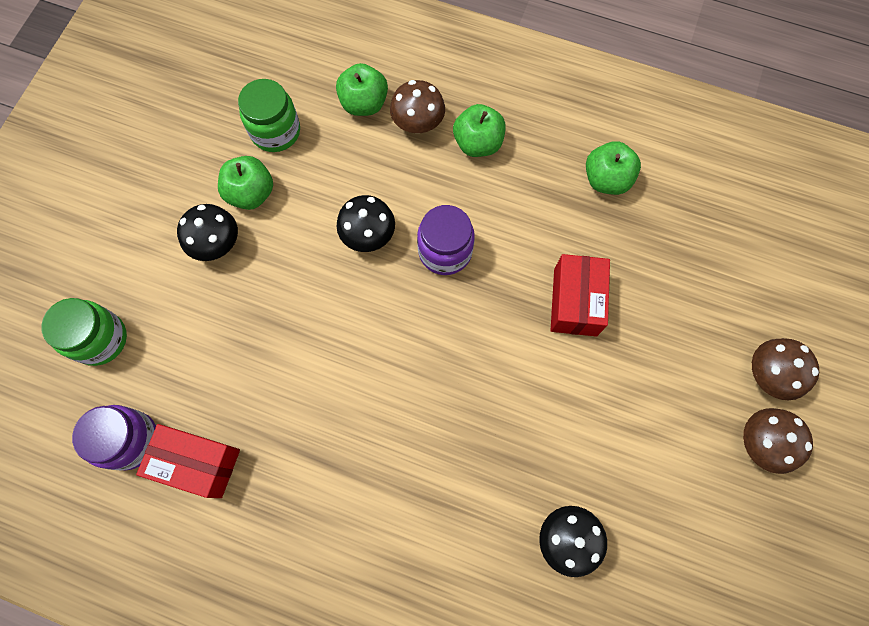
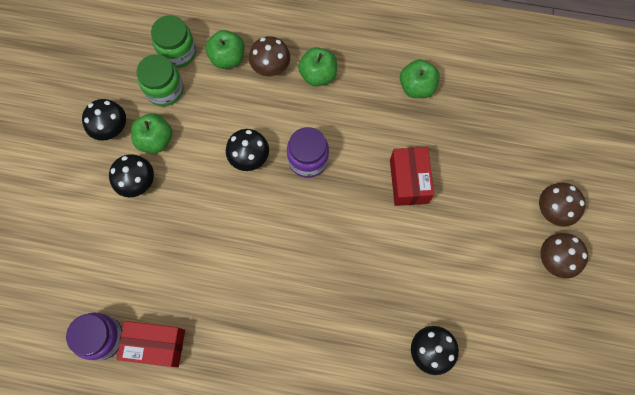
camera: 10 degrees left, 0 degrees up
green jar [41,298,127,366] -> green jar moved to [151,15,196,68]
none -> black mushroom [82,99,126,141]

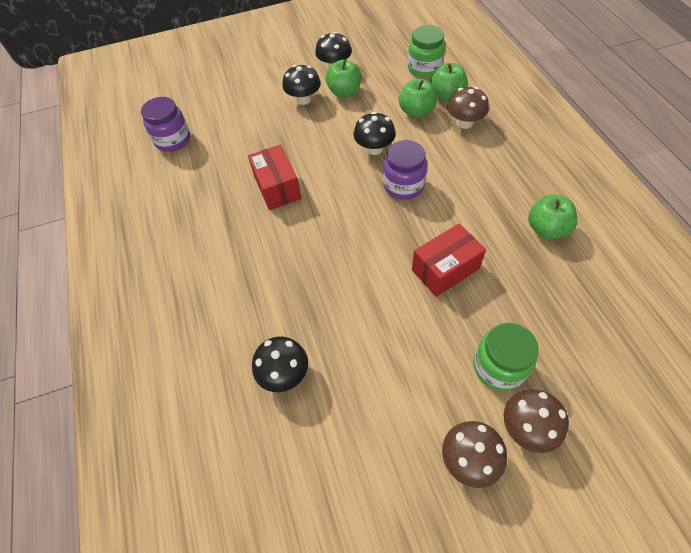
camera: 65 degrees right, 15 degrees down
red box [117,321,185,367] -> red box moved to [248,145,301,210]
green jar [136,54,184,107] -> green jar moved to [473,323,539,391]
green apple [298,47,337,86] -> green apple moved to [399,79,437,118]

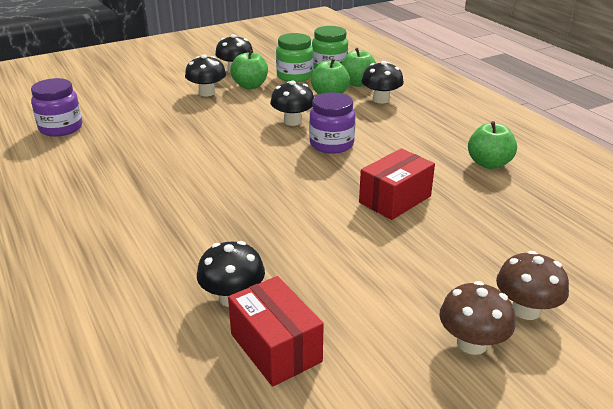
camera: 15 degrees left, 25 degrees down
red box [248,145,301,210] -> red box moved to [228,276,324,387]
brown mushroom [447,87,489,129] -> black mushroom [362,61,404,103]
green jar [473,323,539,391] -> green jar moved to [276,33,314,82]

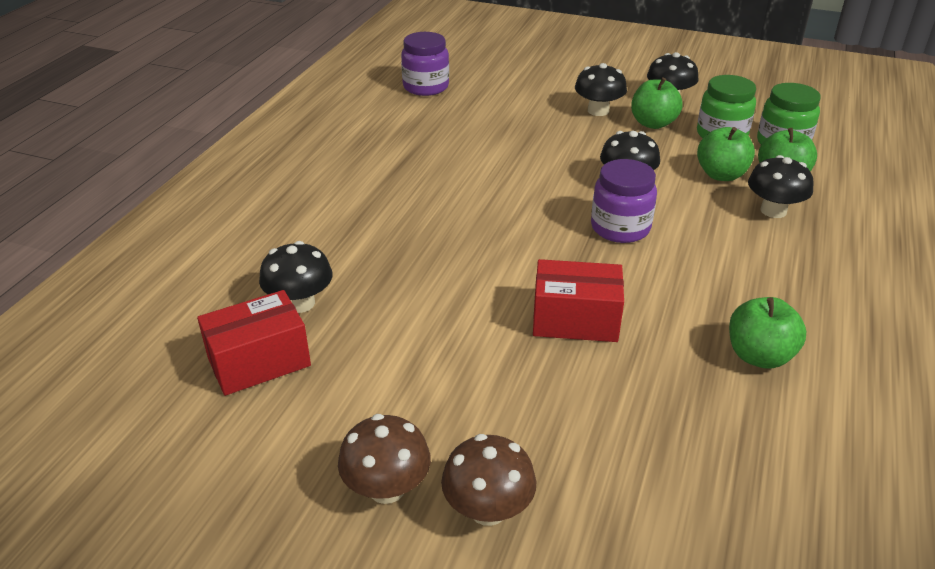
camera: 50 degrees right, 5 degrees up
red box [228,276,324,387] -> red box turned 45 degrees clockwise [197,290,311,396]

